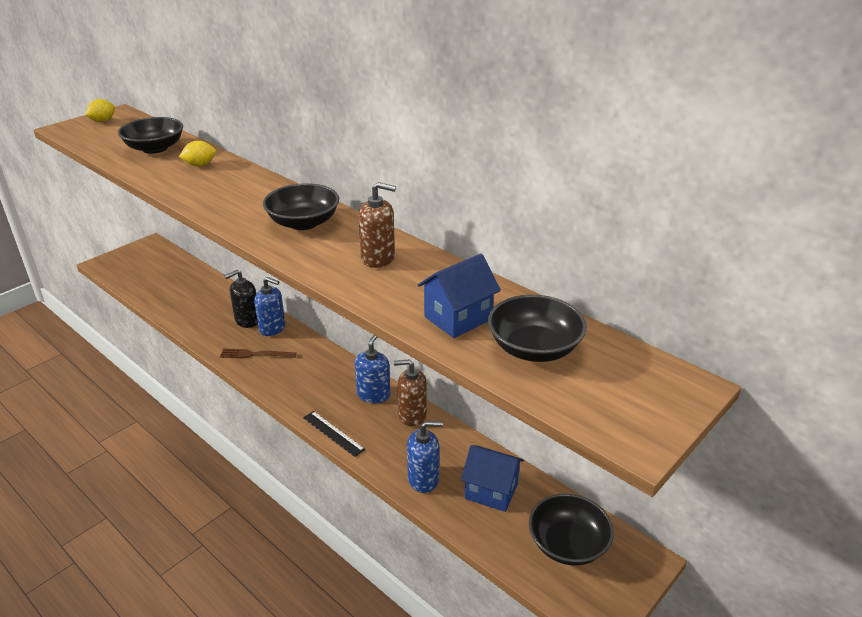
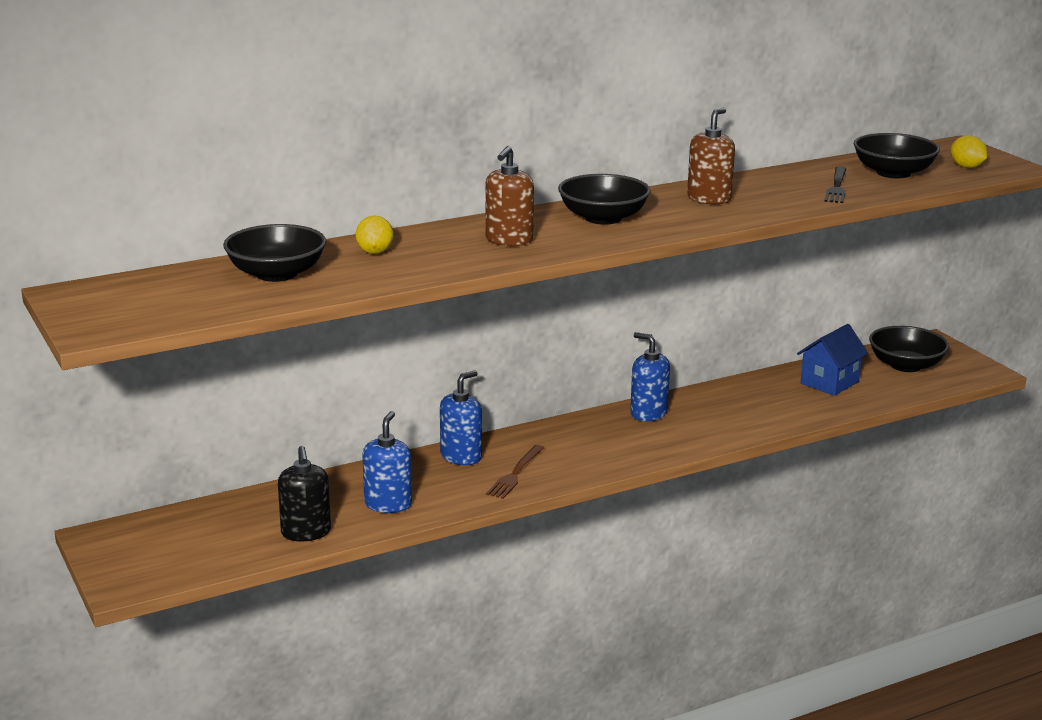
camera: 70 degrees left, 10 degrees down
yellow lemon [85,99,115,122] -> yellow lemon moved to [951,135,987,168]
black soap dispenser [224,270,258,328] -> black soap dispenser moved to [278,446,331,541]
black ruler [303,411,365,457] -> none
brown soap dispenser [394,359,427,427] -> brown soap dispenser moved to [485,146,534,246]
blue soap dispenser [407,421,443,493] -> blue soap dispenser moved to [362,411,412,513]
blue house [418,254,501,338] -> black fork [824,166,846,203]

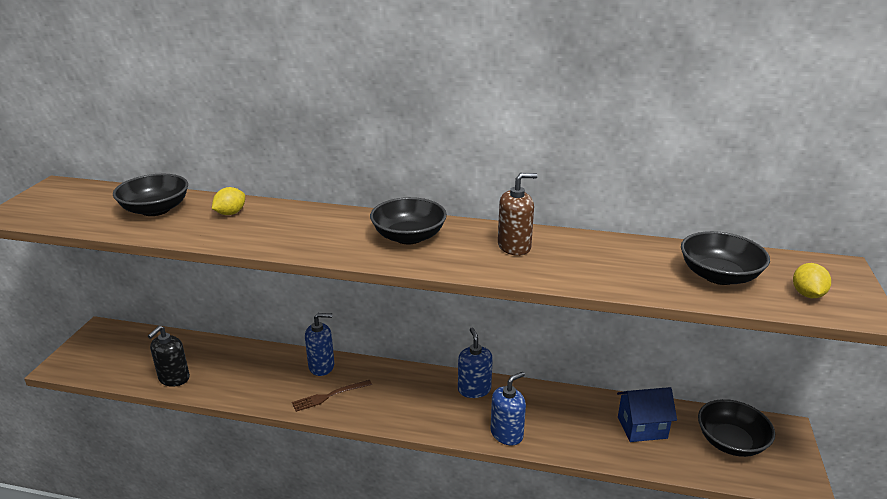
camera: 40 degrees right, 5 degrees up
blue soap dispenser [362,411,412,513] -> blue soap dispenser moved to [491,372,526,445]
brown soap dispenser [485,146,534,246] -> none
black fork [824,166,846,203] -> none

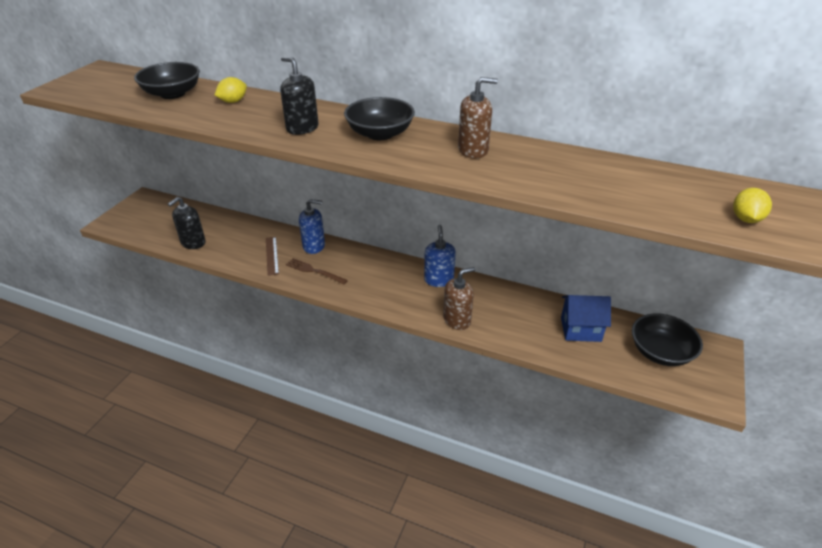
camera: 10 degrees right, 10 degrees up
brown fork [292,380,372,412] -> brown fork turned 45 degrees clockwise [286,258,348,284]
blue soap dispenser [491,372,526,445] -> brown soap dispenser [443,267,475,330]
black bowl [681,231,770,285] -> none
none -> brown ruler [266,237,279,276]
none -> black soap dispenser [280,56,319,135]

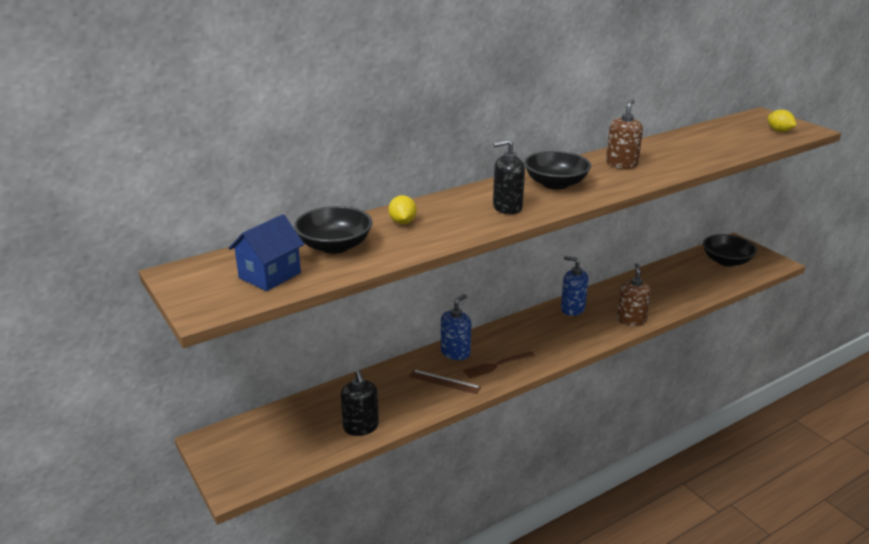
camera: 55 degrees left, 10 degrees down
blue house [561,295,611,342] -> blue house moved to [228,214,304,291]

